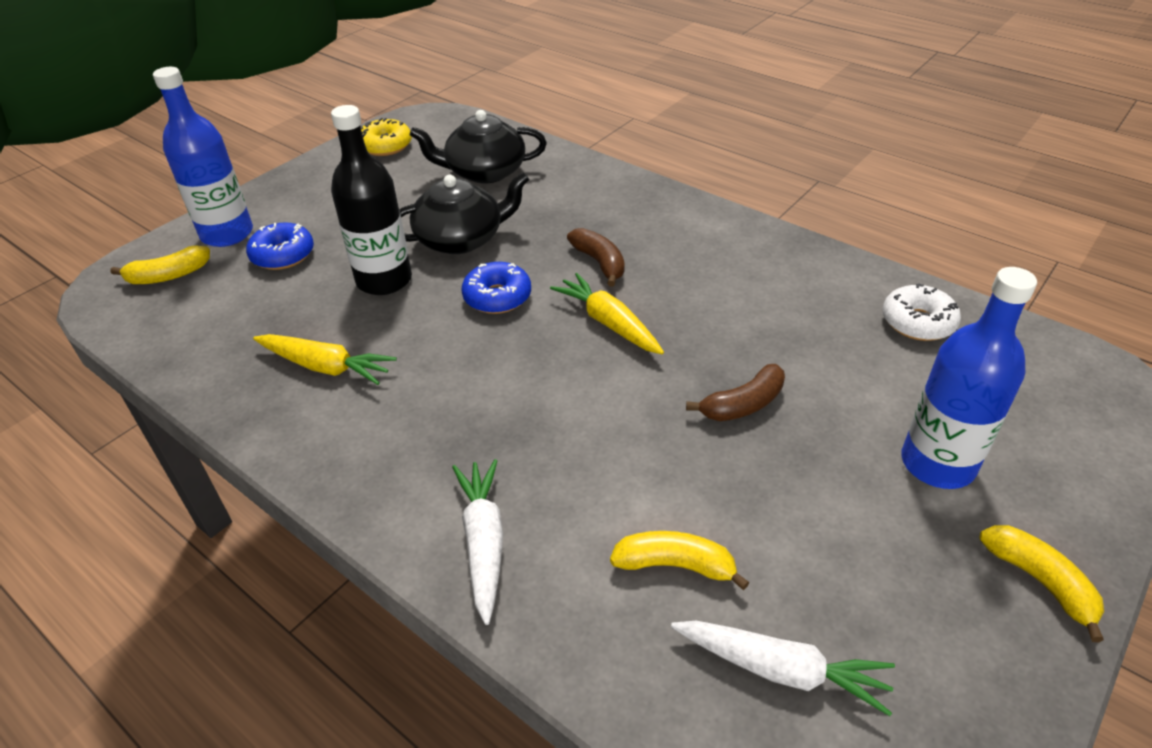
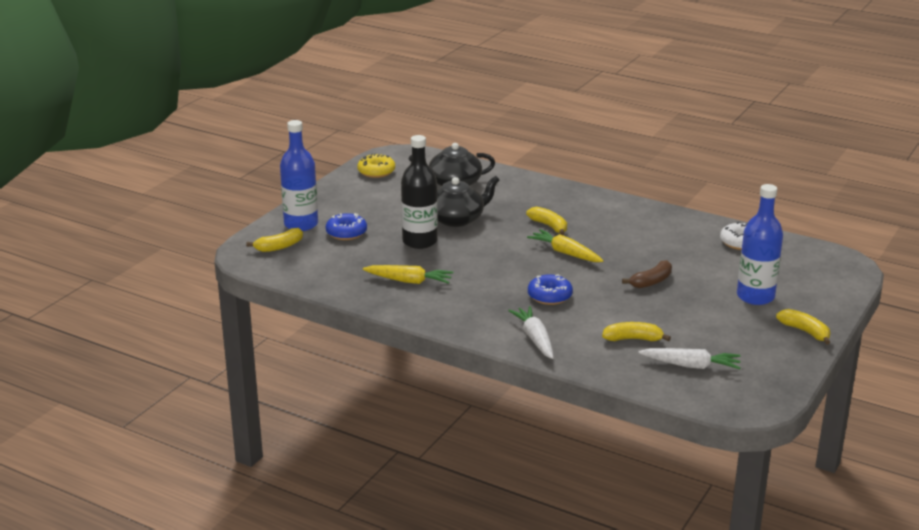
camera: 10 degrees left, 15 degrees down
blue donut [462,262,531,314] -> blue donut moved to [528,274,573,305]
brown banana [567,228,625,287] -> yellow banana [526,207,567,235]

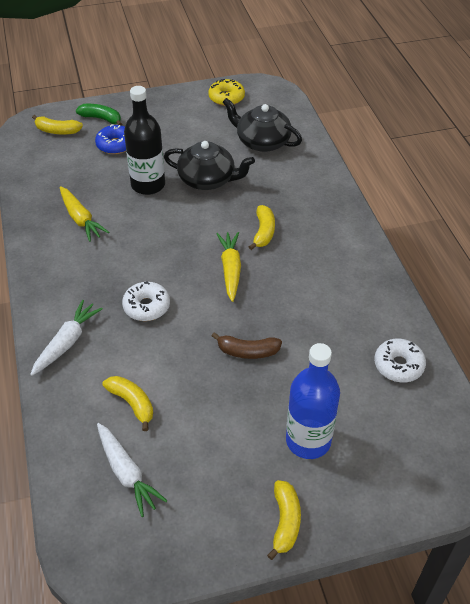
camera: 45 degrees right, 20 degrees up
blue bottle [280,120,318,231] -> green banana [76,104,122,126]
blue donut [528,274,573,305] -> white donut [122,281,170,321]

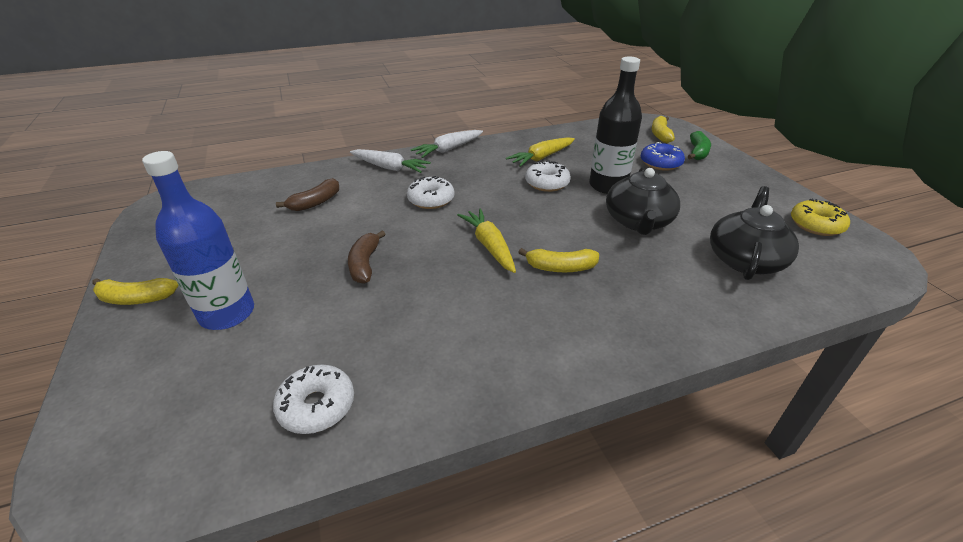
camera: 85 degrees right, 10 degrees down
white carrot [97,423,168,517] -> white carrot moved to [410,130,483,158]
yellow banana [102,376,153,431] -> brown banana [276,178,339,211]
yellow carrot [216,232,241,302] -> yellow carrot turned 105 degrees counterclockwise [457,208,516,273]
none -> white donut [525,160,571,192]

